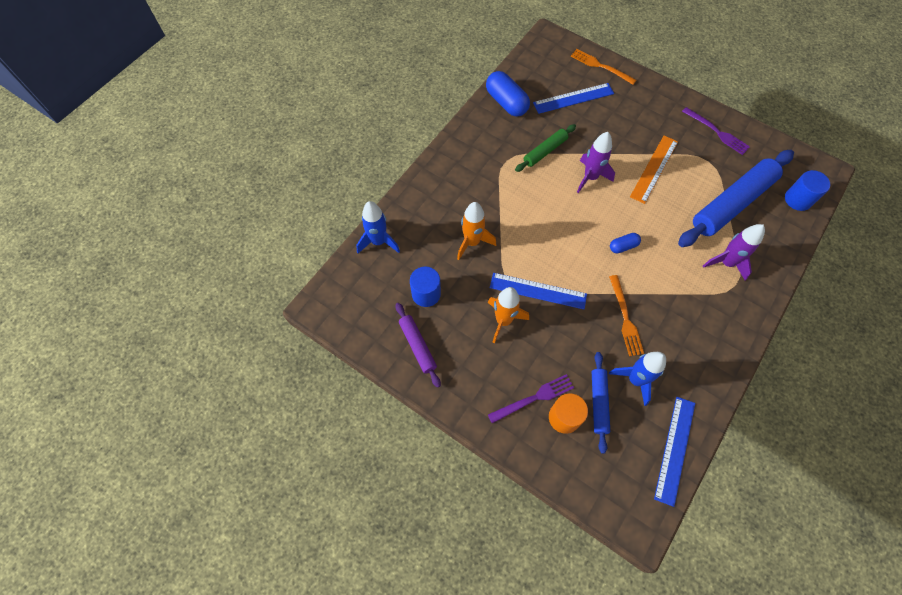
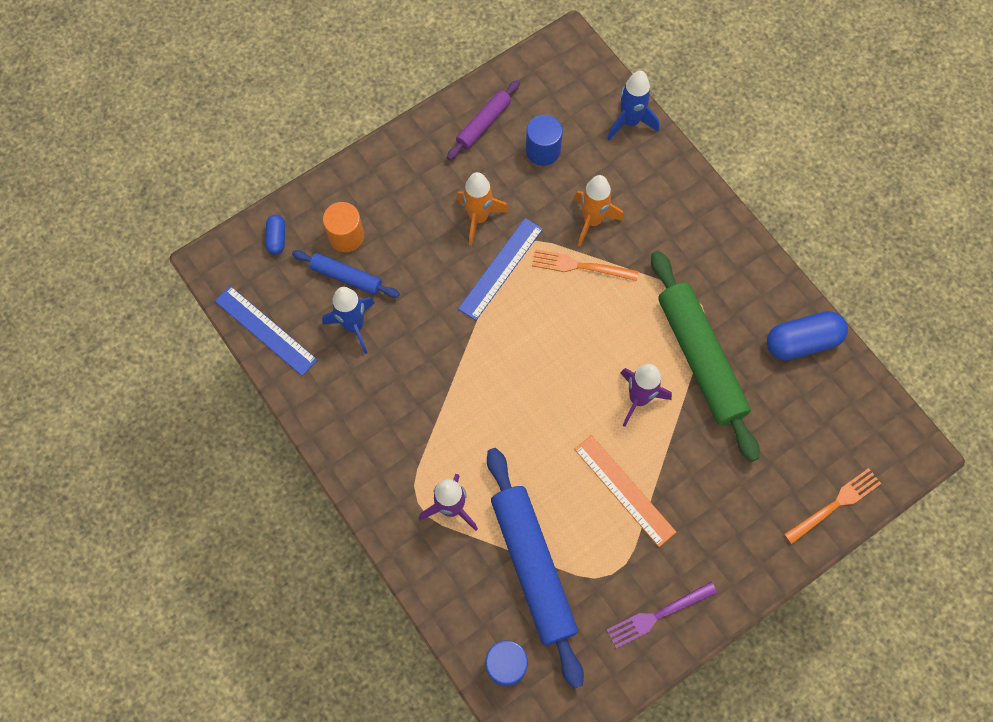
camera: 110 degrees right, 5 degrees up
purple rolling pin [396,303,441,388] -> purple rolling pin turned 45 degrees counterclockwise [447,80,520,160]
purple fork [488,374,574,423] -> none
green rolling pin [515,124,576,172] -> green rolling pin [651,251,759,462], size x1.94
blue ruler [533,83,614,114] -> none
orange fork [609,275,644,356] -> orange fork moved to [532,249,639,281]
blue capsule [610,233,641,253] -> blue capsule moved to [265,215,285,255]

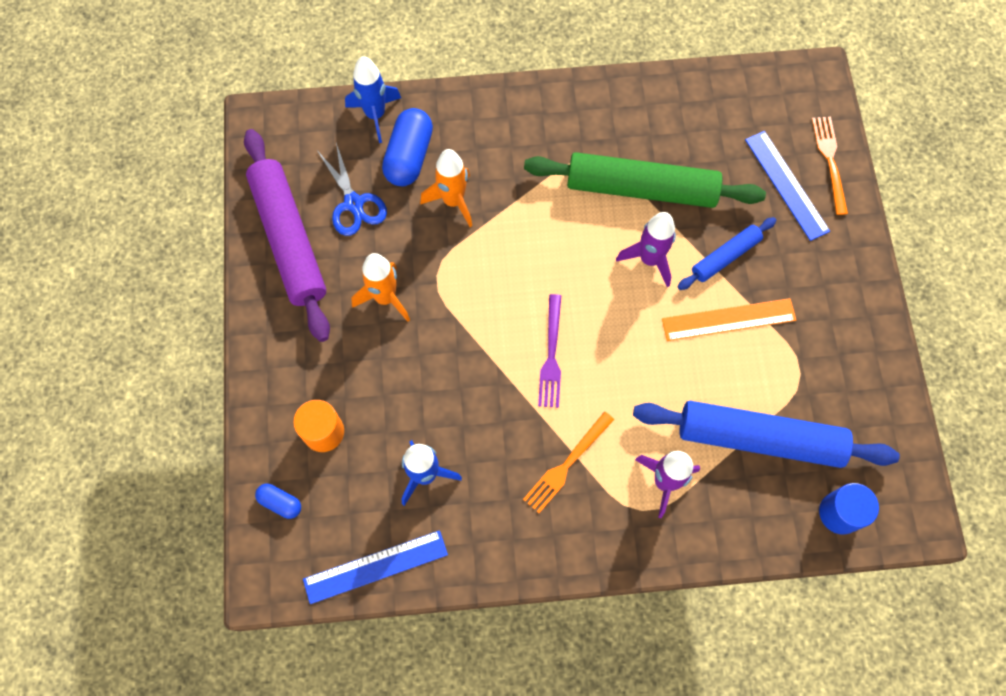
camera: 60 degrees left, 0 degrees up
blue rolling pin [292,250,400,298] -> blue rolling pin moved to [678,217,777,290]
purple rolling pin [447,80,520,160] -> purple rolling pin [244,129,330,342], size x1.94
blue ruler [458,218,543,320] -> blue ruler moved to [745,131,830,241]
blue cylinder [526,115,563,166] -> blue scissors [318,143,387,236]
orange fork [532,249,639,281] -> orange fork moved to [523,411,614,513]
purple fork [607,582,717,648] -> purple fork moved to [538,294,561,408]
blue capsule [767,311,848,361] -> blue capsule moved to [382,108,433,186]

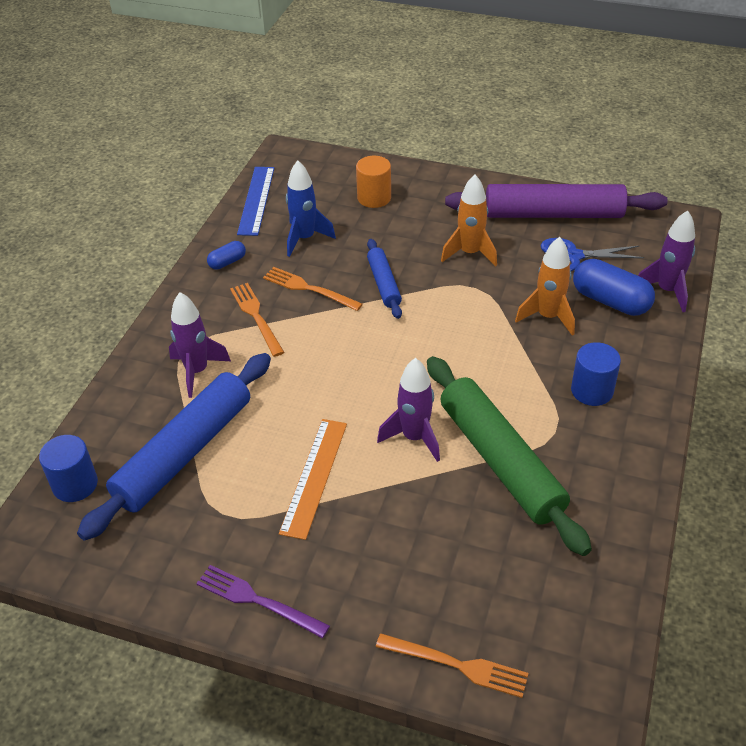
camera: 115 degrees right, 25 degrees down
blue capsule [255,484,301,519] -> blue capsule moved to [207,241,246,270]
blue rocket [345,56,401,143] -> purple rocket [638,210,695,312]
green rolling pin [524,152,766,208] -> green rolling pin turned 60 degrees counterclockwise [427,356,592,556]
purple fork [538,294,561,408] -> purple fork moved to [196,565,330,638]
blue rolling pin [678,217,777,290] -> blue rolling pin moved to [367,239,402,319]
blue ruler [745,131,830,241] -> none
none -> orange fork [263,267,363,311]
none -> blue cylinder [571,342,621,406]

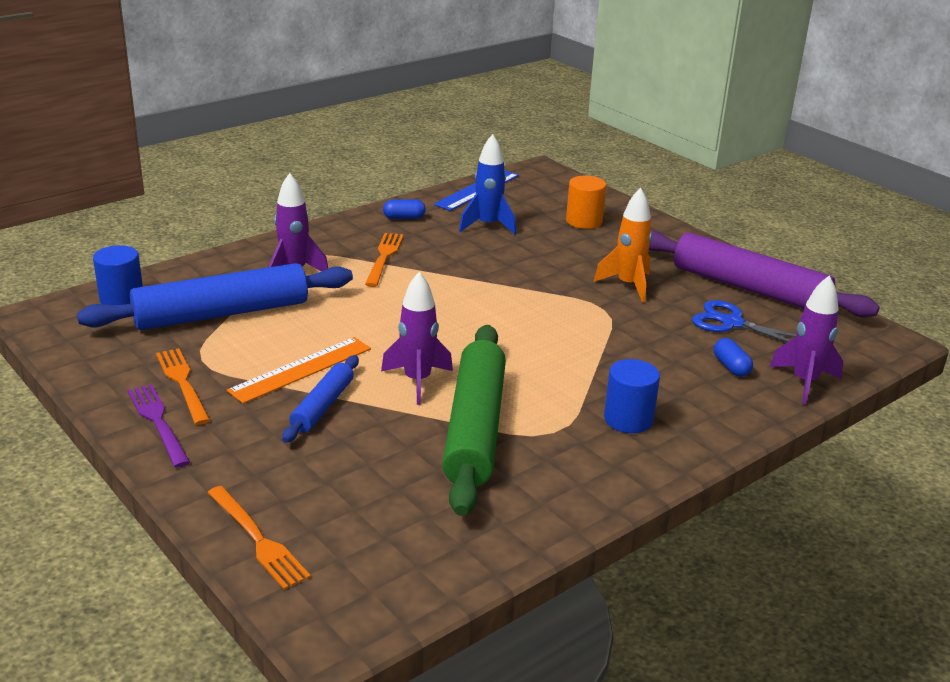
camera: 30 degrees right, 15 degrees down
orange fork [263,267,363,311] -> orange fork moved to [156,348,210,425]
blue rolling pin [367,239,402,319] -> blue rolling pin moved to [282,355,359,443]
orange rocket [515,237,575,336] -> none
blue capsule [573,259,655,316] -> blue capsule [714,338,753,377], size x0.53

